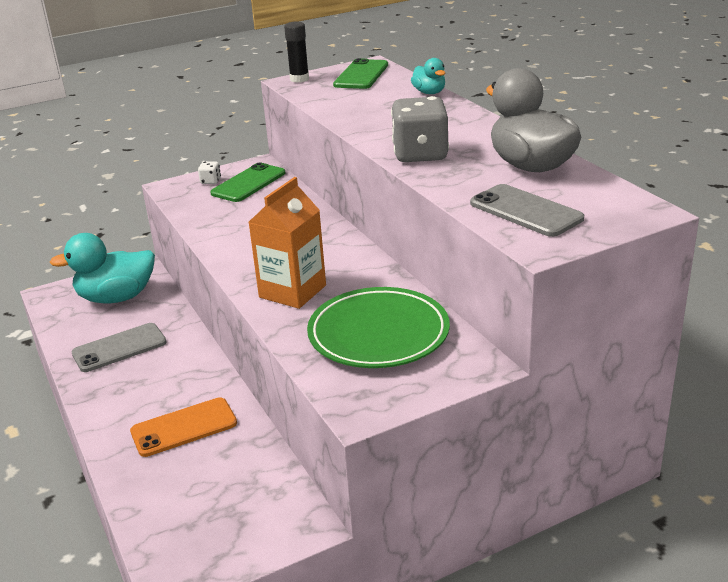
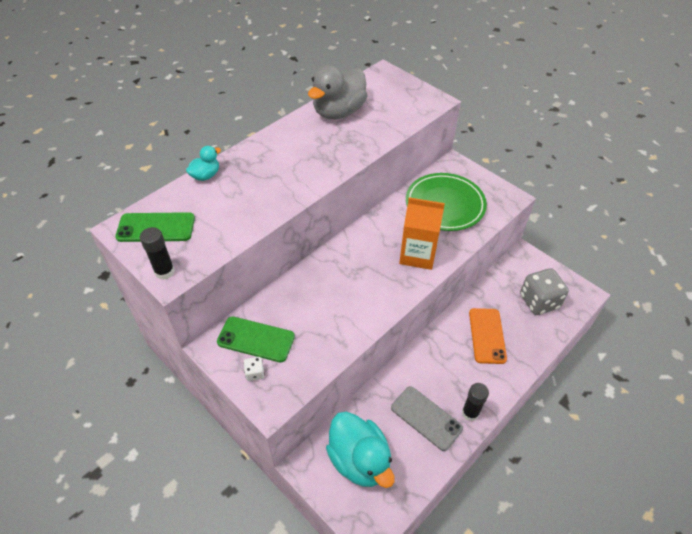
camera: 110 degrees left, 20 degrees up
orange phone [130,397,237,457] -> orange phone turned 45 degrees clockwise [469,308,507,364]
grey dice [391,96,449,162] -> grey dice moved to [520,268,569,315]
grey phone [470,184,584,237] -> none
none -> black glue stick [462,383,489,421]

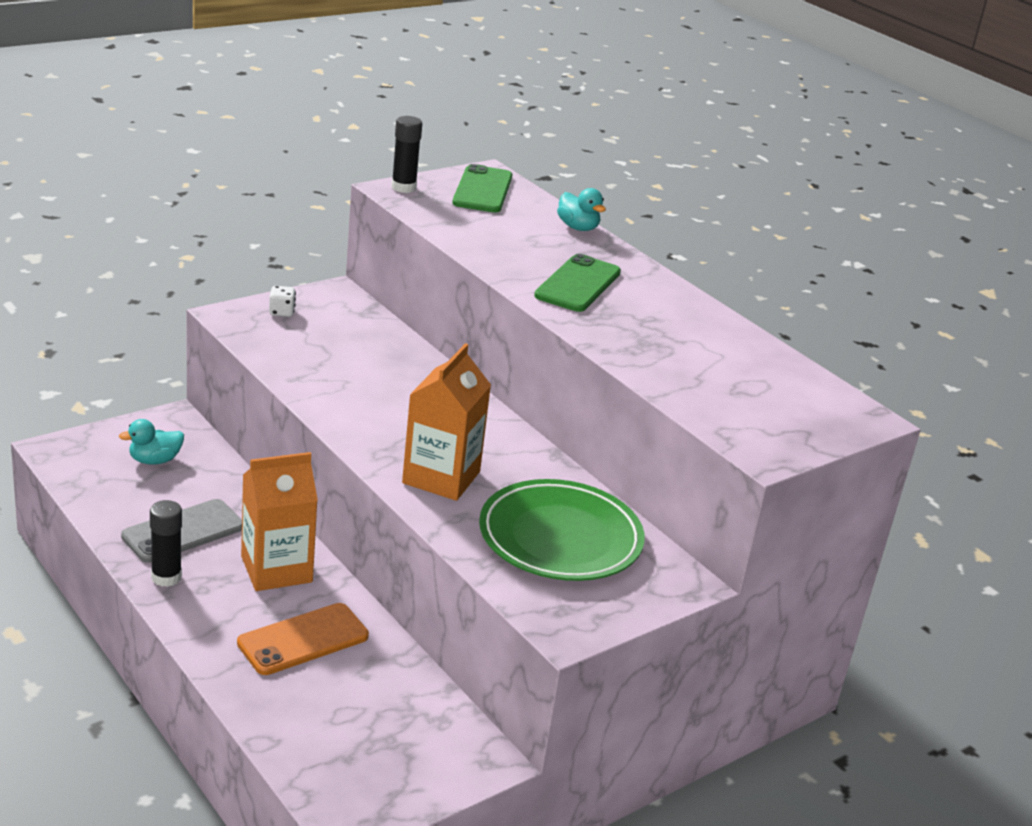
camera: 95 degrees right, 20 degrees down
green phone [217,317,295,362] -> green phone moved to [534,254,621,312]
grey duck [308,65,368,119] -> none
turquoise duck [326,412,395,488] -> turquoise duck [119,419,184,465], size x0.49
orange phone [469,308,507,364] -> orange phone turned 45 degrees counterclockwise [237,603,369,675]
grey dice [520,268,569,315] -> none
none -> orange carton [241,452,318,591]

